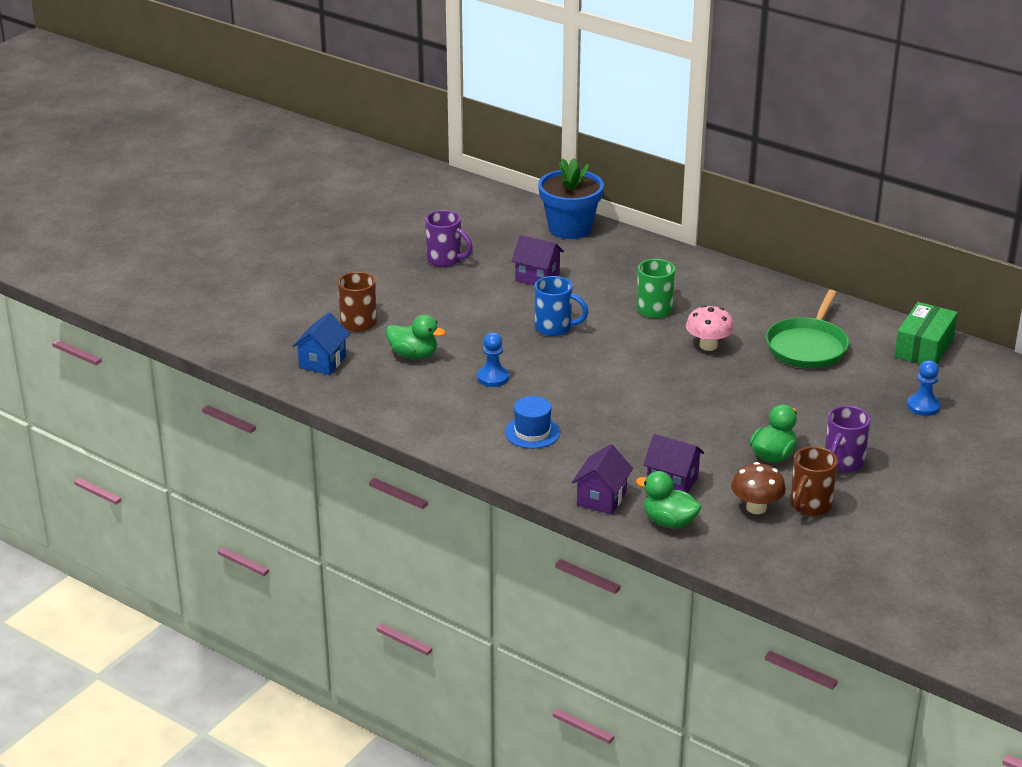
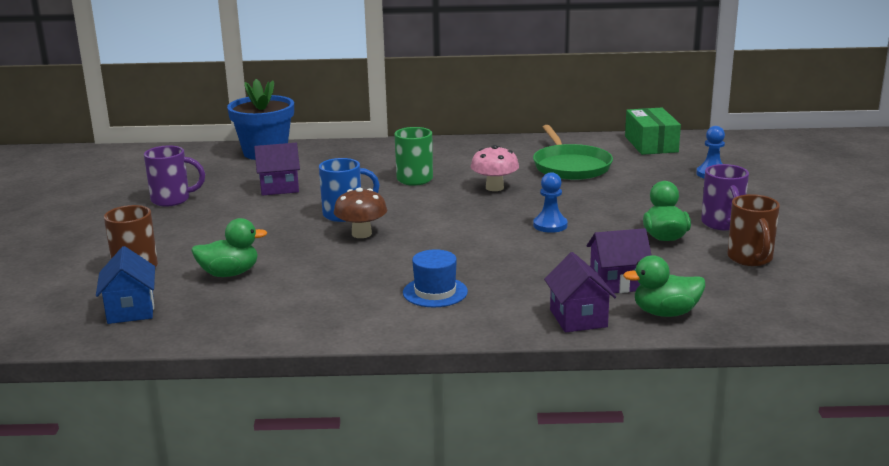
camera: 35 degrees left, 10 degrees down
blue pawn [477,333,509,387] -> blue pawn moved to [533,172,568,233]
brown mushroom [731,462,786,514] -> brown mushroom moved to [334,188,387,238]

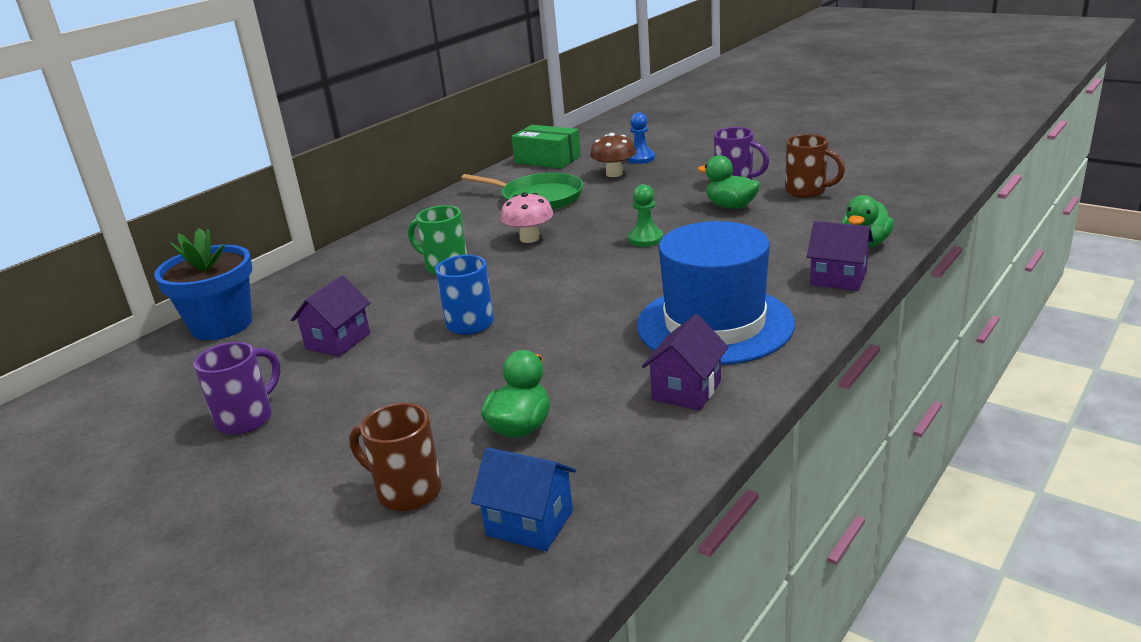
camera: 50 degrees left, 5 degrees up
brown mushroom [334,188,387,238] -> brown mushroom moved to [590,133,636,177]
blue hat [403,249,468,307] -> blue hat [637,221,795,365], size x2.19
blue pawn [533,172,568,233] -> green pawn [628,184,663,247]
purple house [587,228,652,293] -> purple house moved to [642,314,728,411]

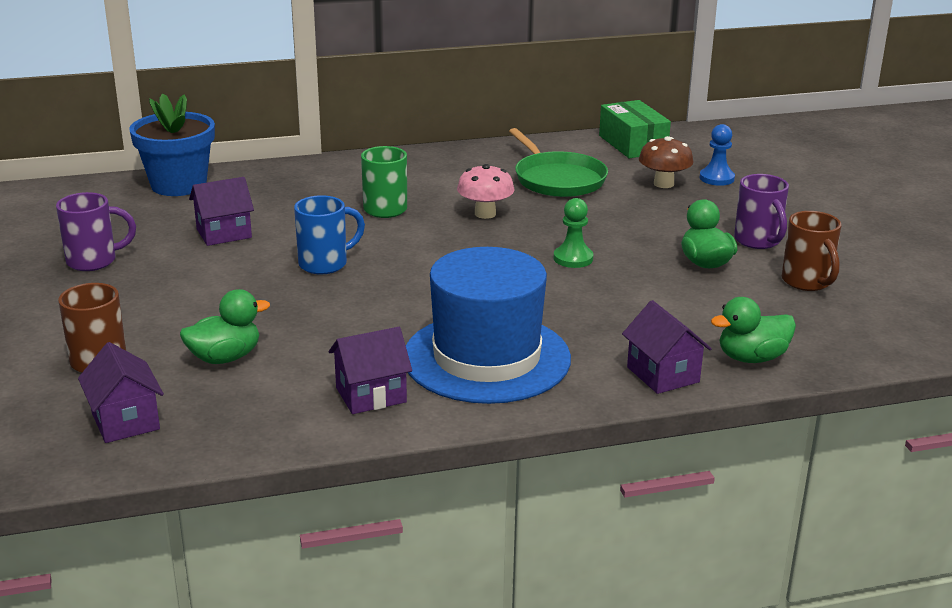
camera: 35 degrees right, 0 degrees up
blue house [471,447,576,551] -> purple house [78,342,164,443]

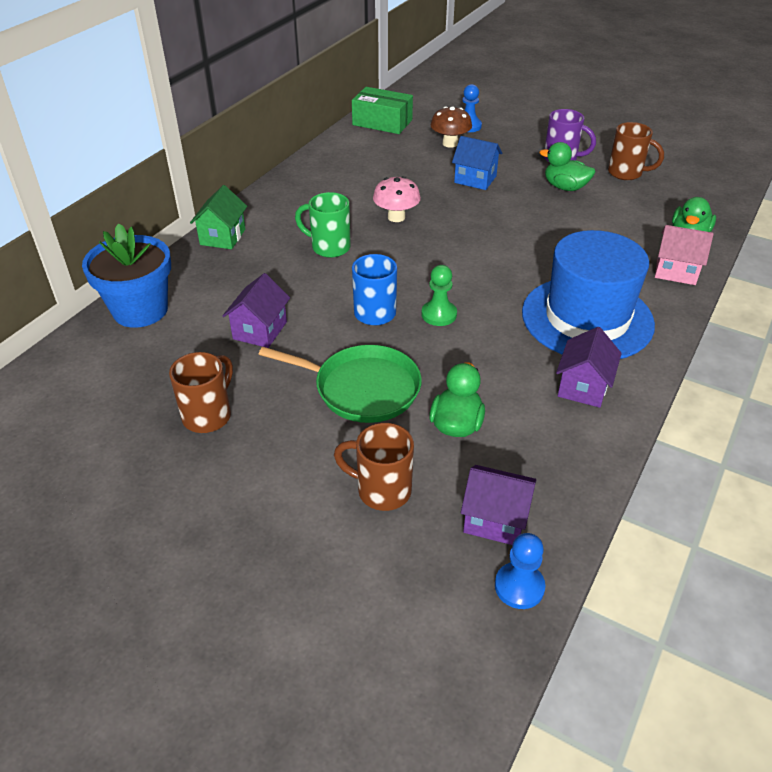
camera: 45 degrees left, 15 degrees up
purple mug [56,192,136,271] -> brown mug [169,352,233,433]
green pan [509,128,608,197] -> green pan moved to [259,345,422,423]
green pawn [554,198,593,268] -> green pawn moved to [421,265,457,326]
purple house [622,300,712,394] -> pink house [655,225,714,285]
none -> green house [190,185,247,249]
none -> blue house [452,136,502,190]
none -> blue pawn [495,533,545,609]

